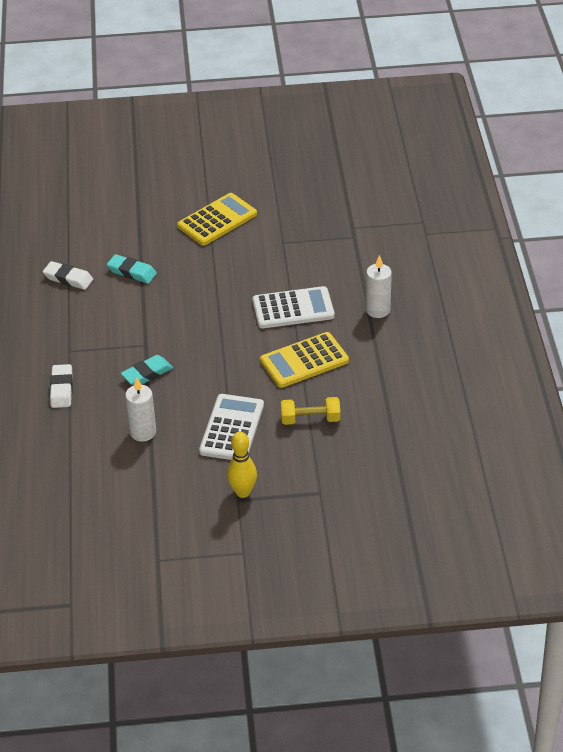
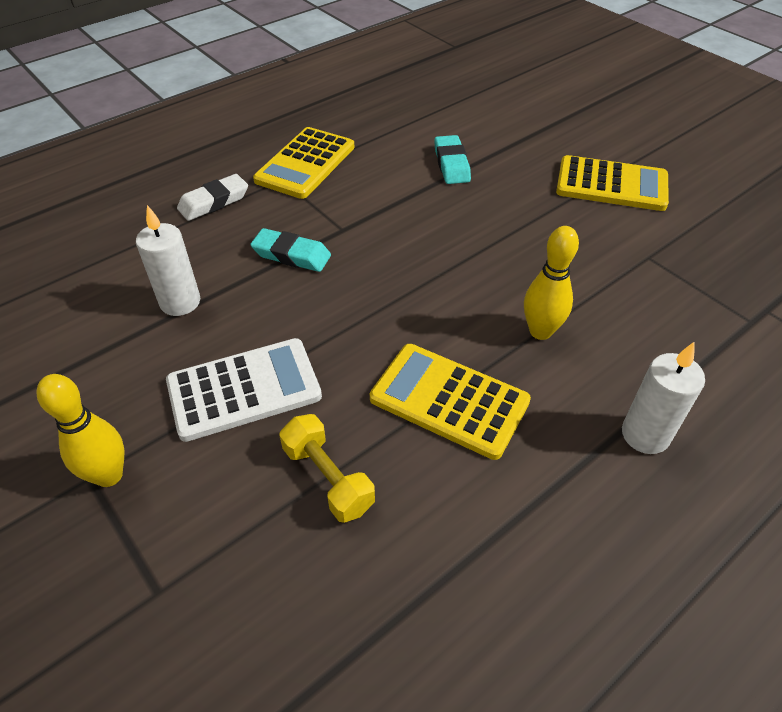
camera: 55 degrees right, 5 degrees up
white eraser [43,261,93,290] -> none
white calculator [252,286,335,329] -> yellow bowling pin [524,226,579,340]
none -> yellow calculator [253,127,355,199]

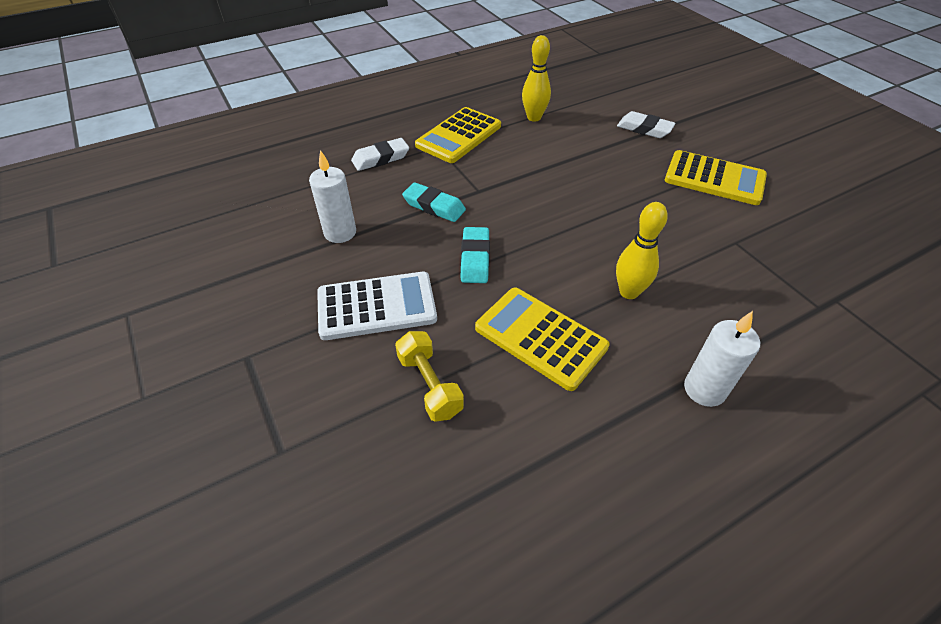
camera: 10 degrees right, 0 degrees up
yellow bowling pin [36,374,125,487] -> yellow bowling pin moved to [522,35,551,122]
turquoise eraser [434,135,471,184] -> turquoise eraser moved to [461,227,490,283]
none -> white eraser [617,111,676,138]

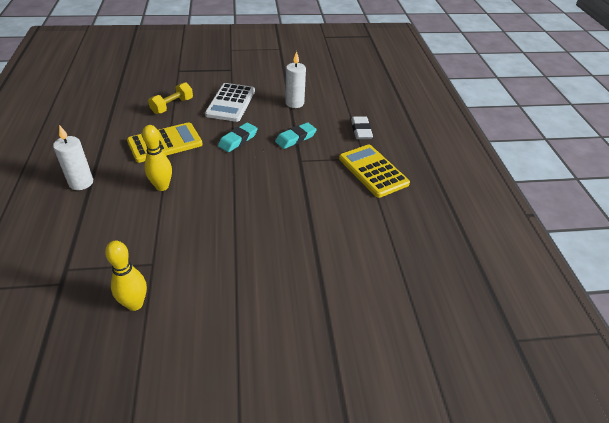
camera: 110 degrees right, 5 degrees down
yellow dumbbell [395,331,464,422] -> yellow dumbbell turned 45 degrees counterclockwise [148,82,193,114]
turquoise eraser [461,227,490,283] -> turquoise eraser turned 75 degrees counterclockwise [218,122,258,152]
yellow bowling pin [522,35,551,122] -> yellow bowling pin moved to [105,240,147,311]
white eraser [617,111,676,138] -> none
yellow calculator [665,150,767,205] -> none

